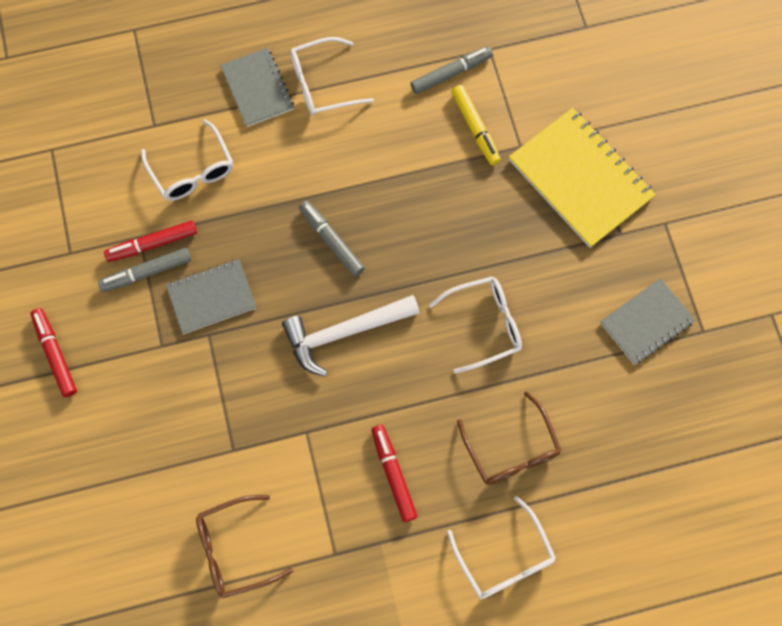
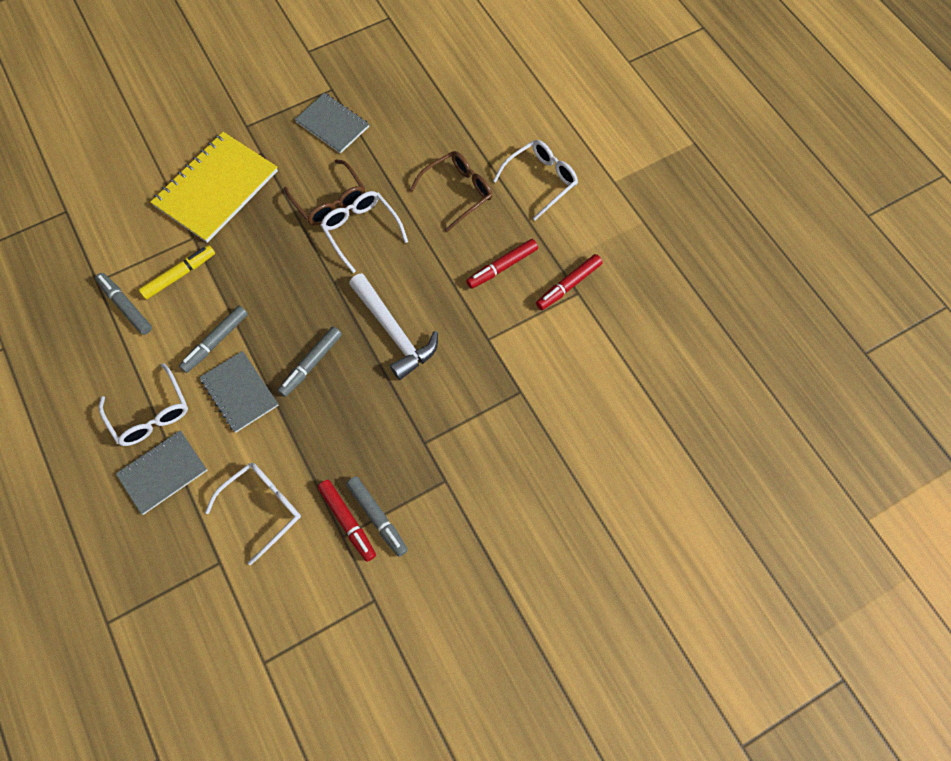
camera: 105 degrees left, 5 degrees down
red marker [30,308,77,397] -> red marker moved to [536,254,603,310]
grey notebook [166,259,256,334] -> grey notebook moved to [199,351,279,433]
brown glasses [196,495,293,598] -> brown glasses moved to [284,159,365,225]
none -> grey marker [179,306,248,373]

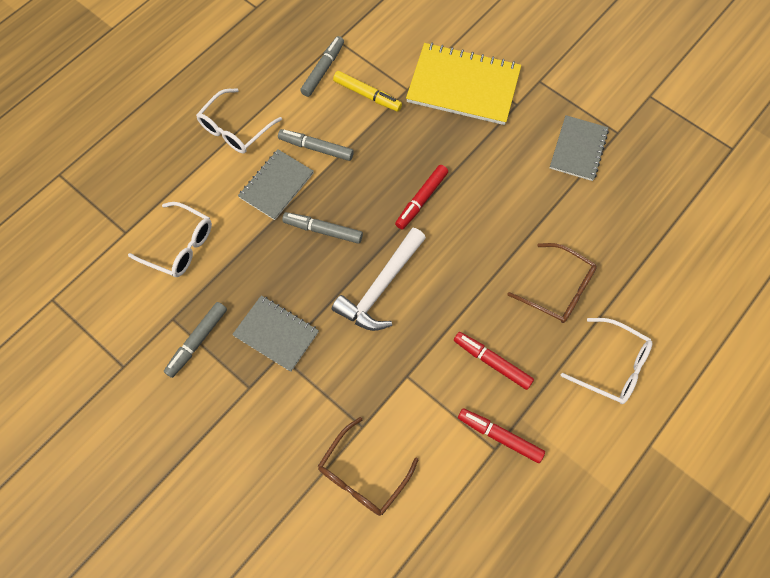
camera: 70 degrees right, 0 degrees up
grey notebook [116,430,207,515] -> grey notebook moved to [232,295,319,372]
brown glasses [284,159,365,225] -> brown glasses moved to [318,417,418,516]
red marker [318,480,376,562] -> red marker moved to [395,165,448,229]
white glasses [320,191,408,273] -> none

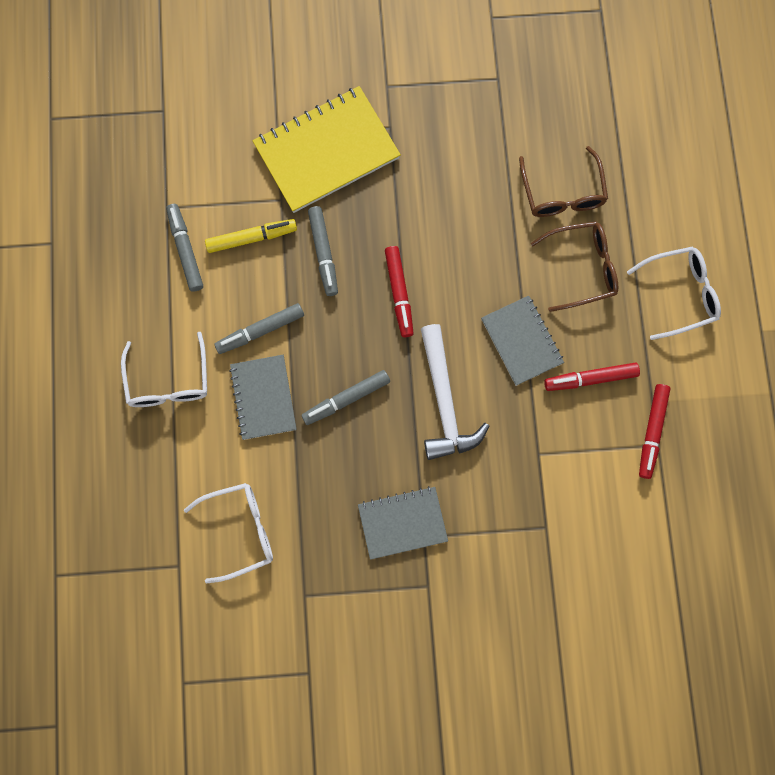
camera: 45 degrees left, 10 degrees up
grey marker [163,302,227,378] -> grey marker moved to [308,206,338,296]
brown glasses [318,417,418,516] -> brown glasses moved to [519,146,608,217]
red marker [458,408,545,463] -> red marker turned 60 degrees counterclockwise [639,384,670,479]
grey notebook [550,115,609,181] -> grey notebook moved to [481,296,564,386]

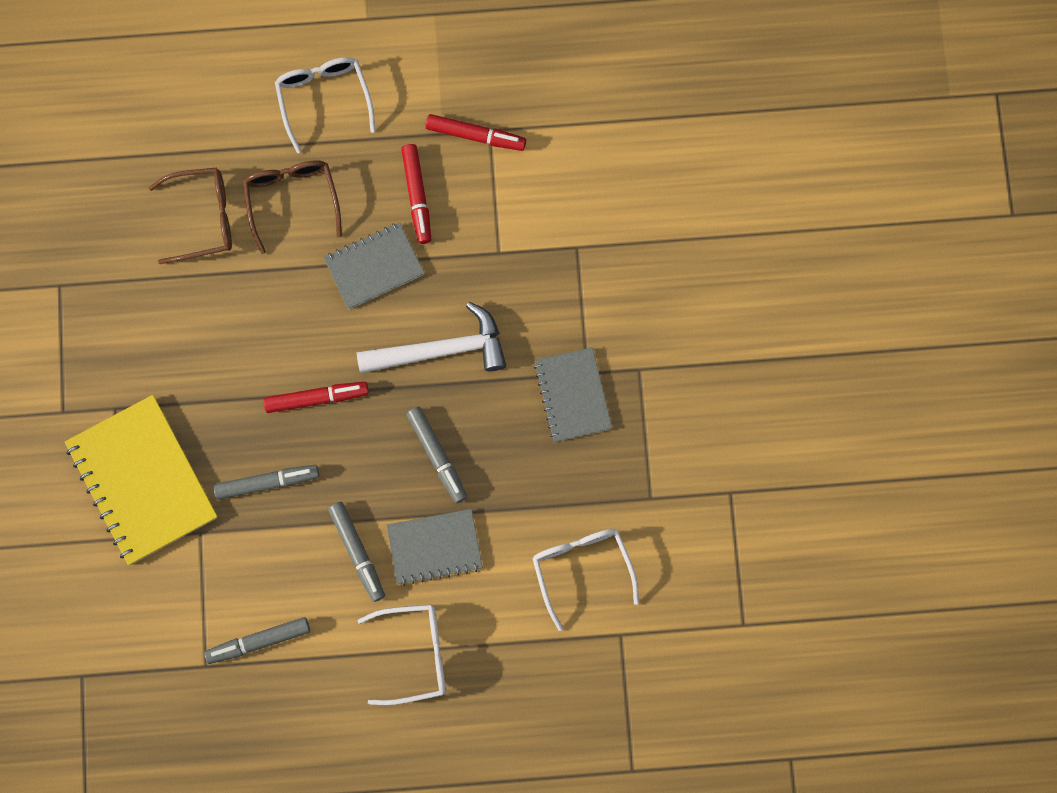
camera: 90 degrees left, 0 degrees up
yellow marker [205,219,297,253] -> none

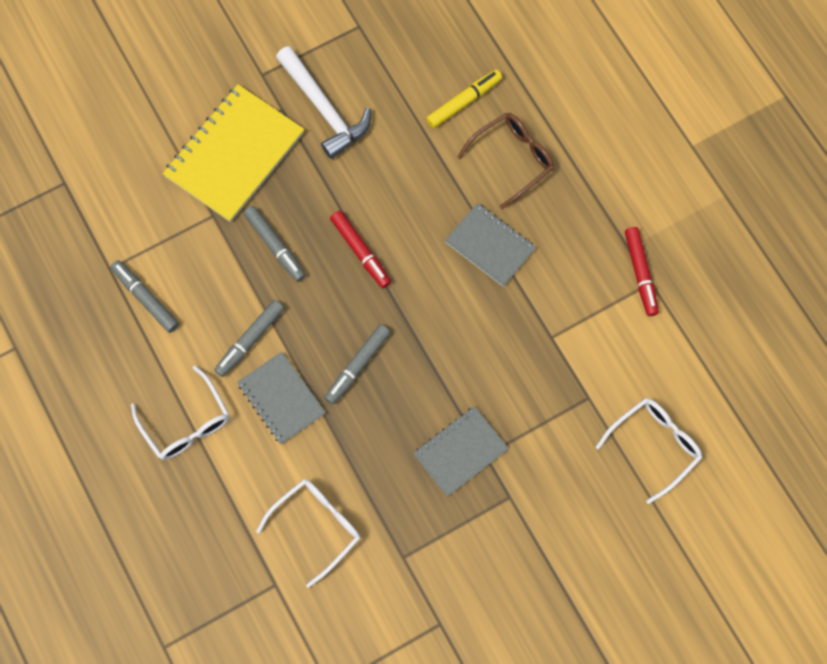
camera: 65 degrees right, 5 degrees down
brown glasses [148,167,232,264] -> yellow marker [426,70,502,128]
white glasses [275,57,375,153] -> white glasses moved to [596,398,702,504]
white hammer [356,302,506,374] -> white hammer moved to [276,46,371,159]
red marker [401,144,431,244] -> none

